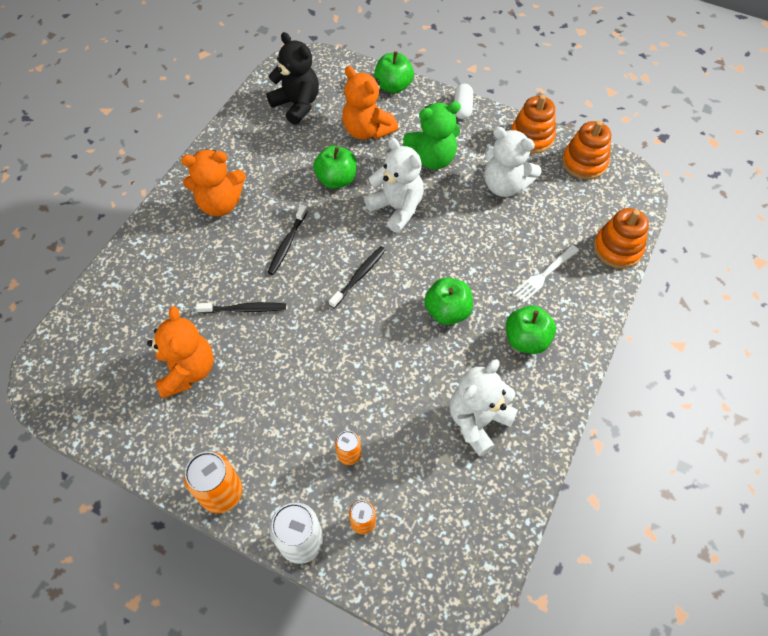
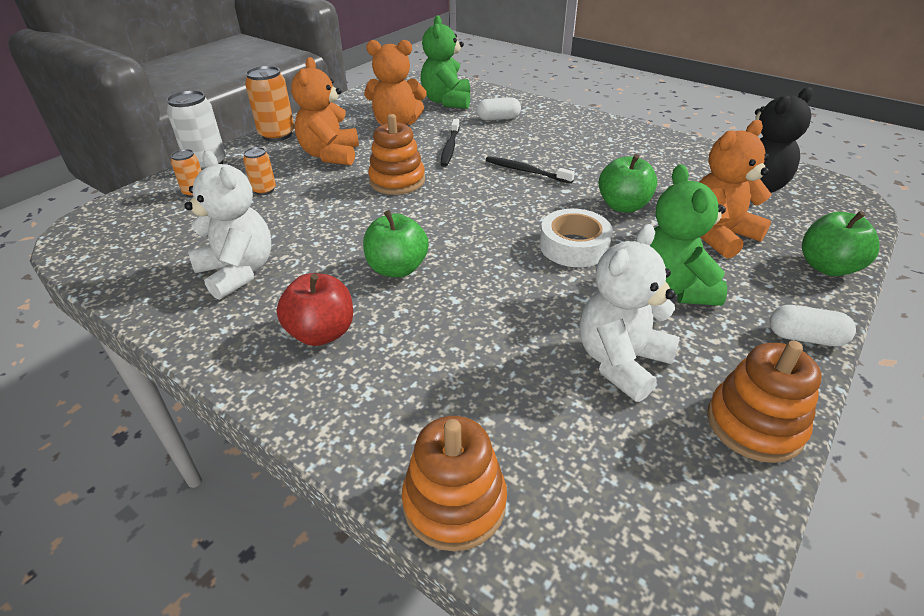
camera: 100 degrees right, 20 degrees down
orange teddy bear [181,149,246,216] -> orange teddy bear moved to [291,57,359,165]
black toothbrush [329,246,386,308] -> none
white teddy bear [364,138,424,233] -> white tape [540,209,613,267]
green apple [506,306,556,354] -> red apple [276,273,353,346]
white fork [512,245,579,303] -> none
orange stacking toy [562,120,611,180] -> orange stacking toy moved to [368,114,425,195]
none -> green teddy bear [420,15,470,109]
none -> white capsule [476,97,521,121]

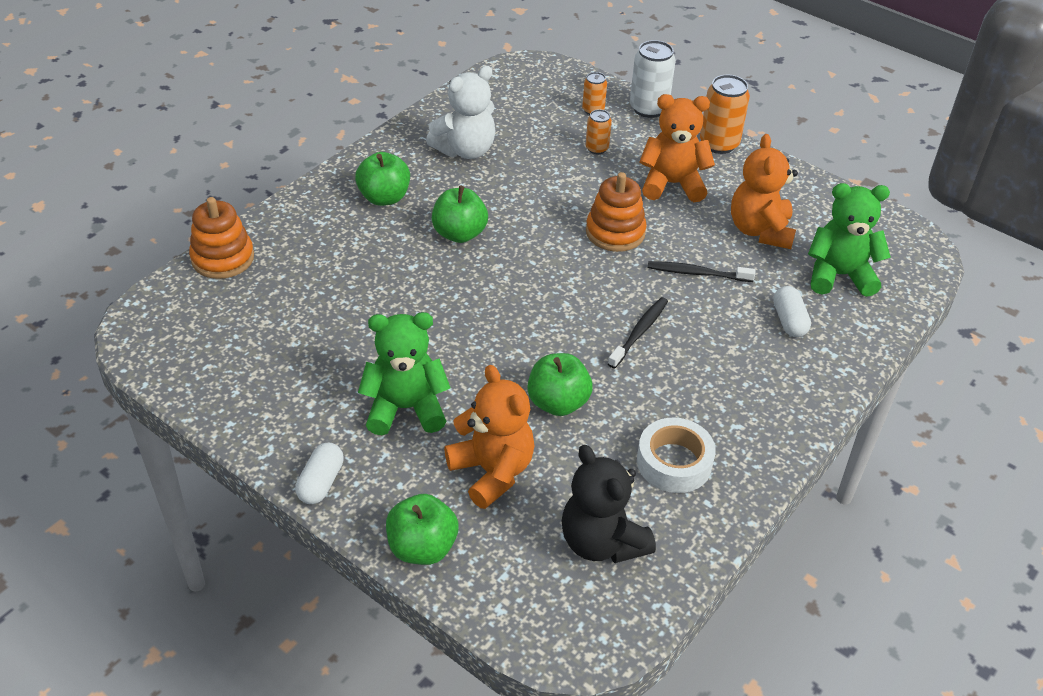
camera: 90 degrees right, 5 degrees up
red apple [276,273,353,346] -> green apple [355,152,410,206]
white tape [540,209,613,267] -> white tape moved to [637,418,716,493]
white teddy bear [580,224,680,402] -> none
orange stacking toy [707,341,821,463] -> none

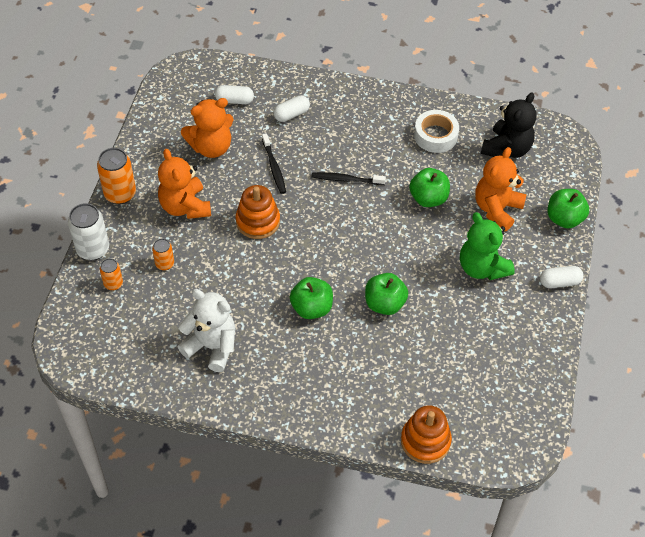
camera: 115 degrees left, 10 degrees up
green apple [355,152,410,206] -> green apple moved to [365,273,408,315]
green teddy bear [808,183,891,297] -> white capsule [215,85,254,104]

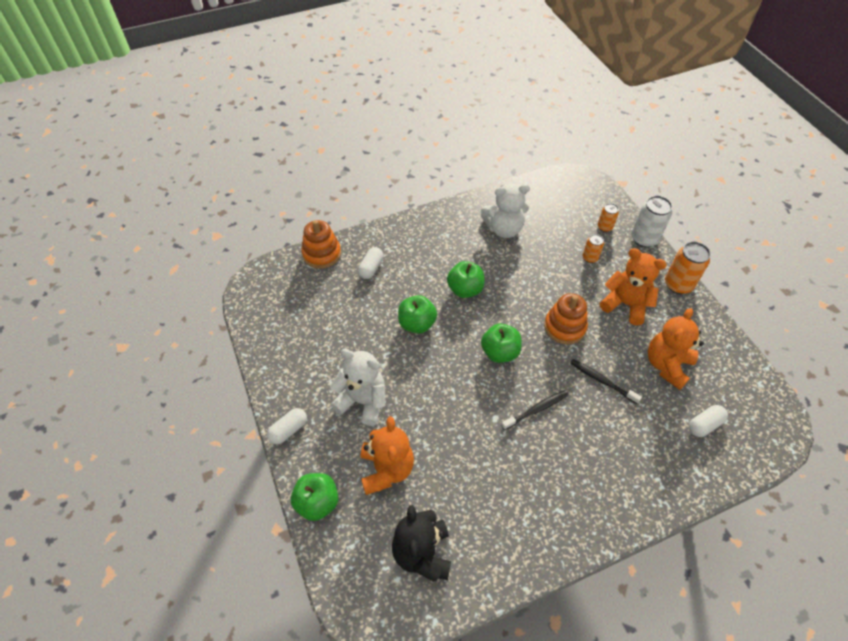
camera: 145 degrees right, 0 degrees up
white capsule [273,95,310,122] -> white capsule moved to [358,247,383,279]
green apple [409,168,450,207] -> green apple moved to [481,324,522,363]
white tape [414,110,459,153] -> none
green teddy bear [460,212,515,280] -> white teddy bear [330,349,385,426]

